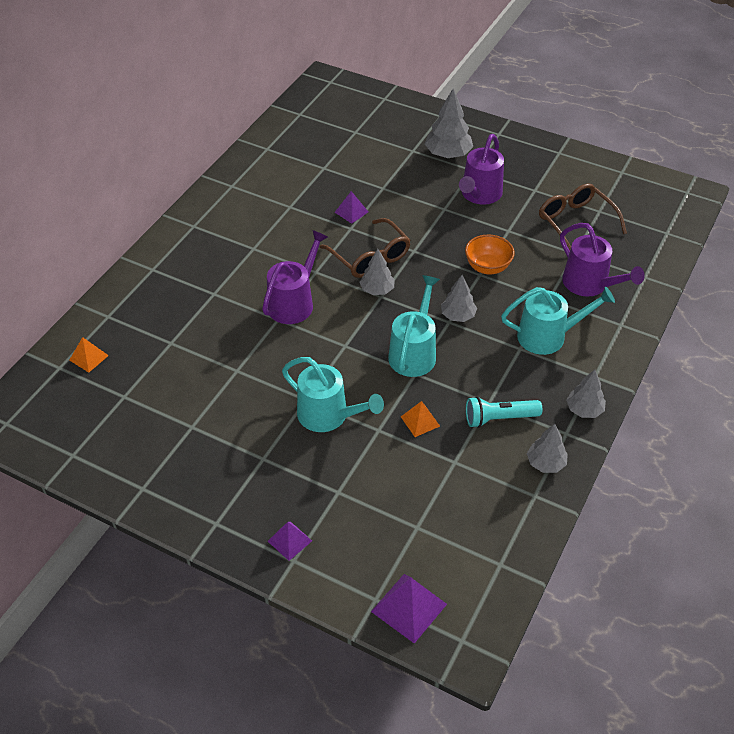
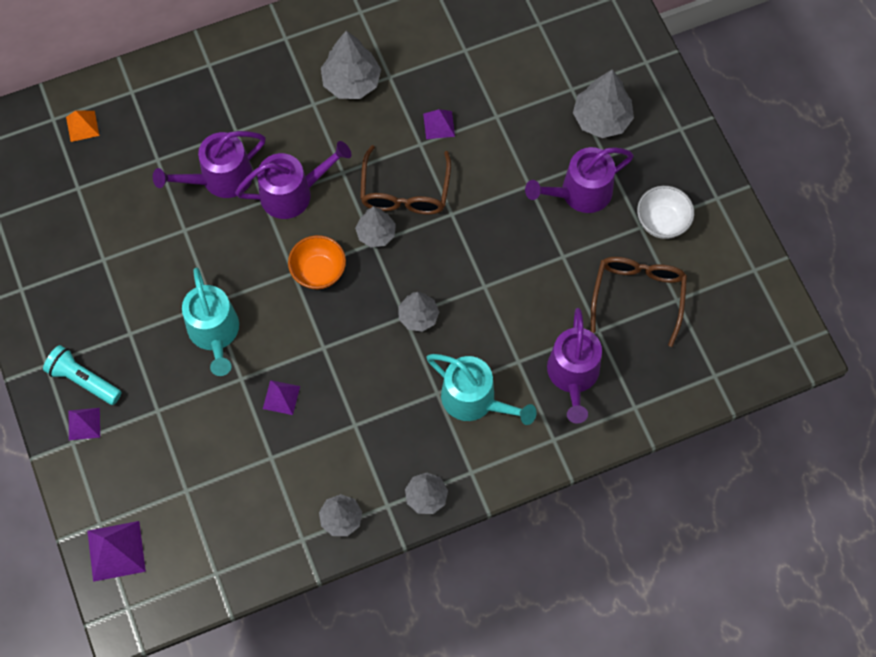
camera: 40 degrees right, 20 degrees up
turquoise watering can [388,275,440,377] -> none
orange pyramid [401,401,440,437] -> purple pyramid [263,380,300,415]
orange bowl [465,235,515,275] -> orange bowl moved to [288,235,346,289]
turquoise flashlight [466,396,543,428] -> turquoise flashlight moved to [43,345,122,405]
none -> purple watering can [153,131,266,198]
none -> grey tree [321,31,381,99]
none -> white bowl [637,186,694,239]

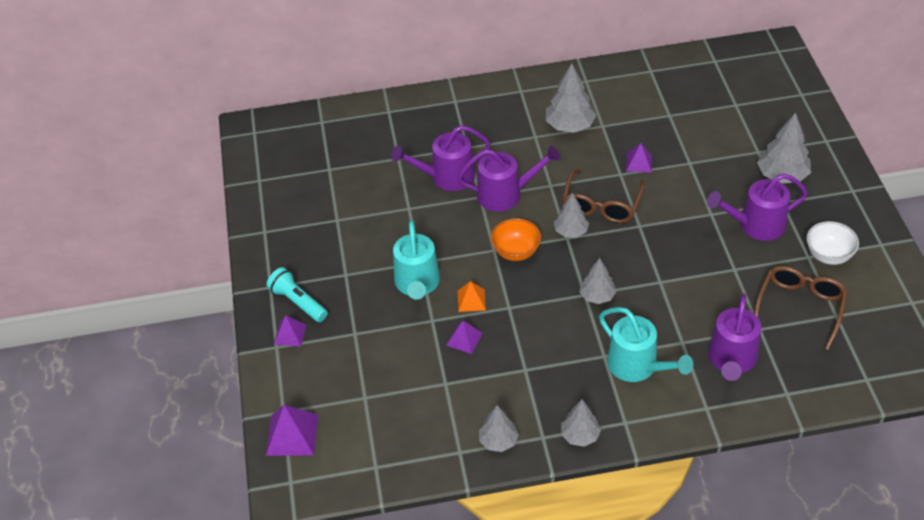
camera: 15 degrees right, 20 degrees down
orange pyramid [66,110,99,142] -> orange pyramid moved to [458,281,486,312]

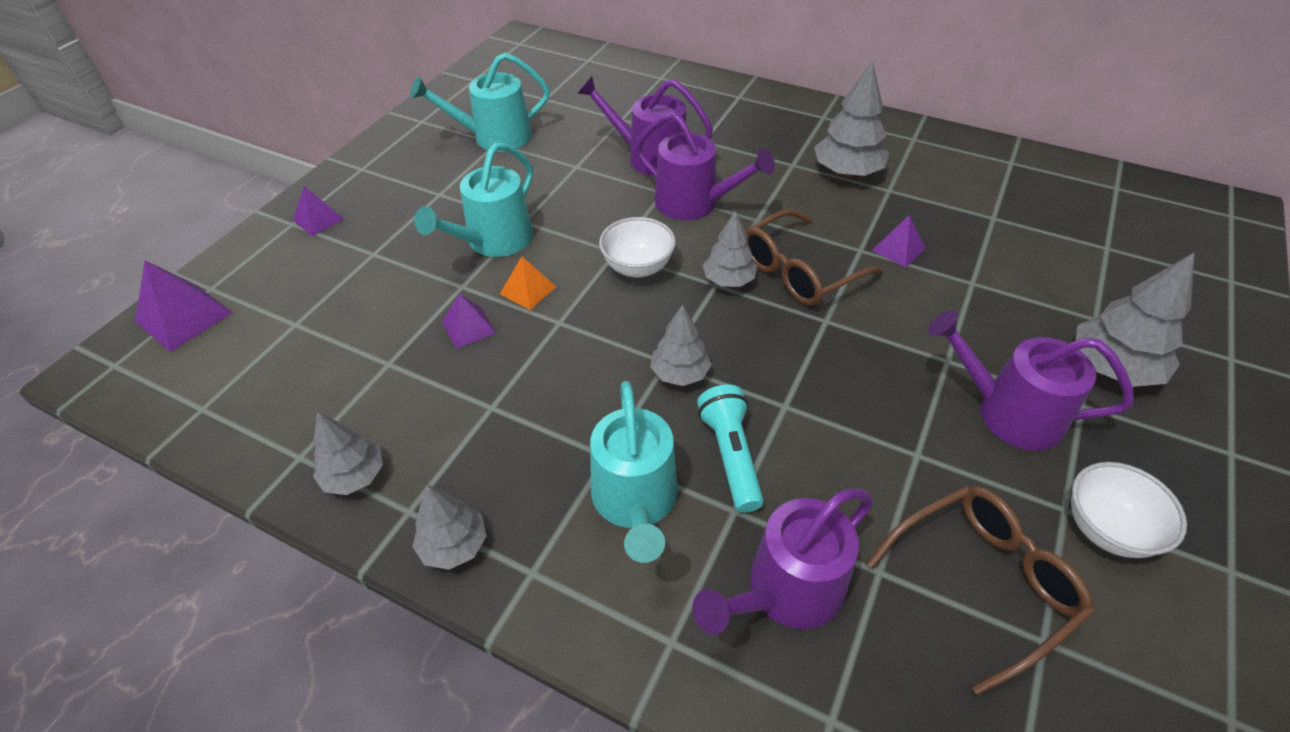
camera: 35 degrees right, 0 degrees up
turquoise flashlight [267,267,328,322] -> turquoise flashlight moved to [697,385,764,513]
orange bowl [491,218,541,261] -> white bowl [599,217,676,278]
none -> turquoise watering can [410,52,550,152]

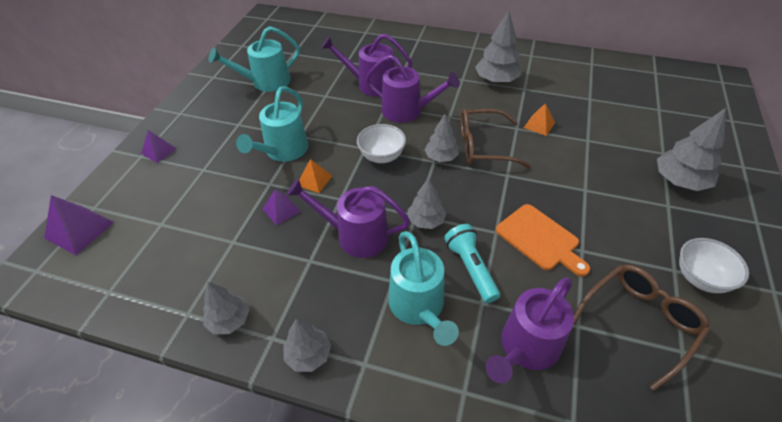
camera: 10 degrees left, 0 degrees up
brown glasses [745,209,883,306] -> brown glasses turned 45 degrees clockwise [461,109,531,168]
purple pyramid [872,215,926,268] -> orange pyramid [524,103,555,136]
purple watering can [928,310,1133,451] -> purple watering can moved to [287,179,410,258]
none -> orange cutting board [496,204,590,277]

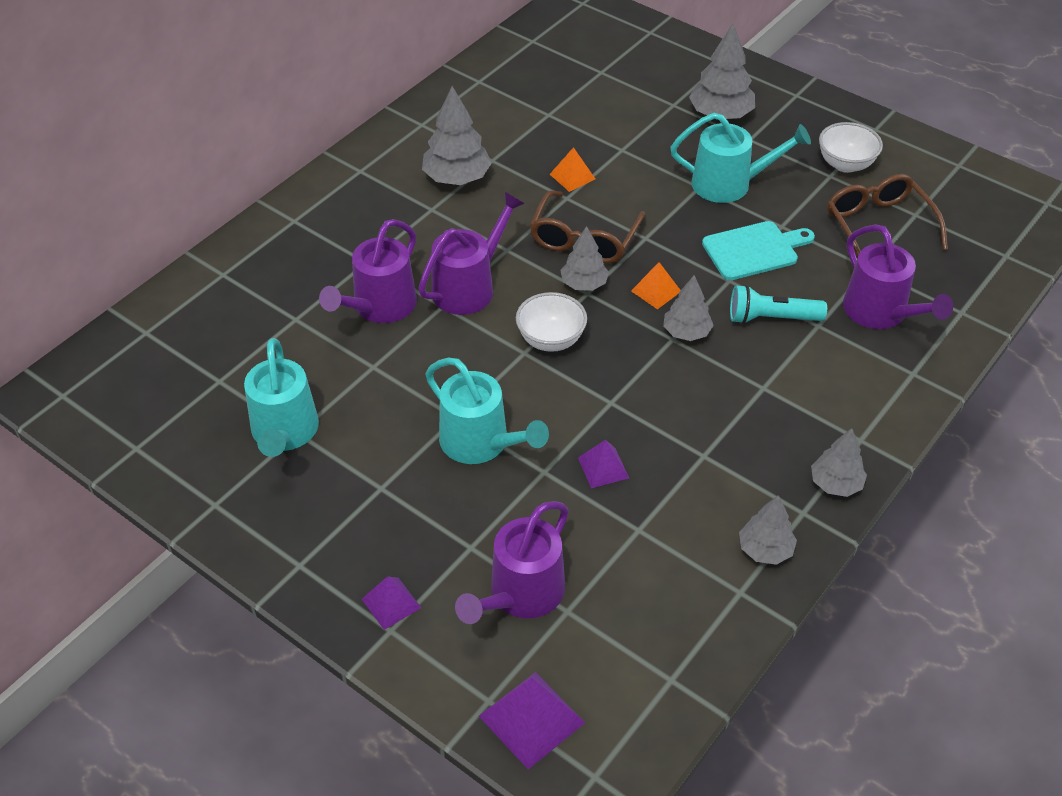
camera: 70 degrees left, 0 degrees up
purple watering can [287,179,410,258] -> purple watering can moved to [455,501,569,624]
orange pyramid [299,159,332,193] -> orange pyramid moved to [631,262,681,309]
turquoise watering can [388,231,459,346] -> turquoise watering can moved to [670,113,811,203]
orange cutting board [496,204,590,277] -> turquoise cutting board [702,221,815,280]

